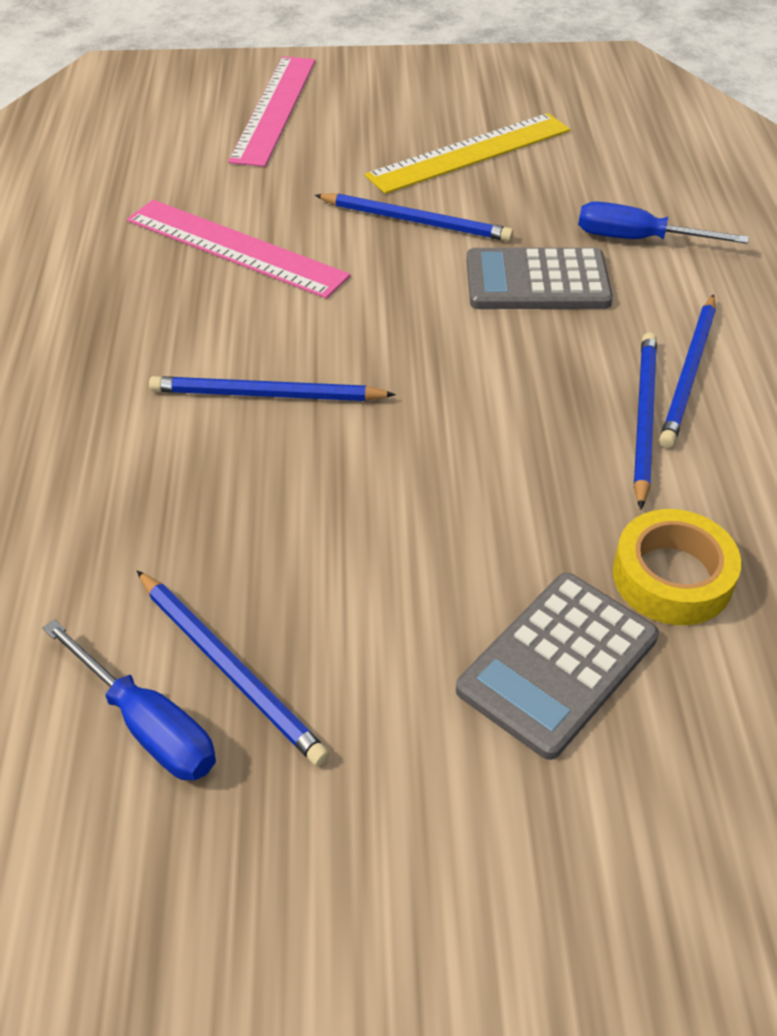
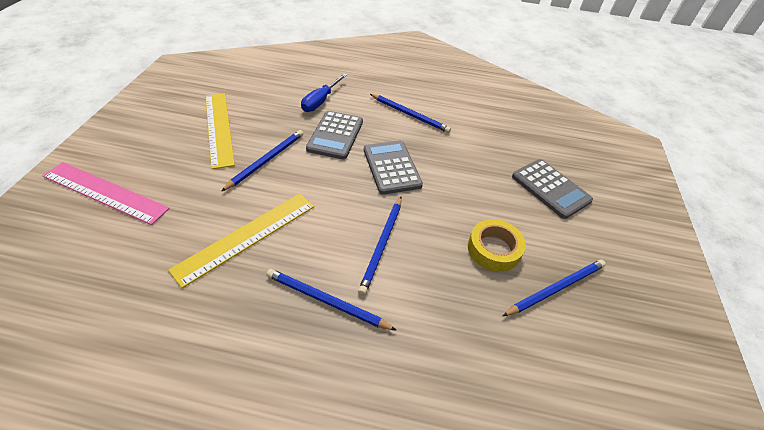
camera: 80 degrees left, 0 degrees up
blue screwdriver [43,619,216,780] -> none
pink ruler [127,200,351,299] -> yellow ruler [168,193,314,288]
yellow tape [613,509,741,625] -> yellow tape moved to [468,219,526,272]
blue pencil [634,332,657,510] -> blue pencil moved to [266,269,397,331]
none -> grey calculator [364,141,423,195]

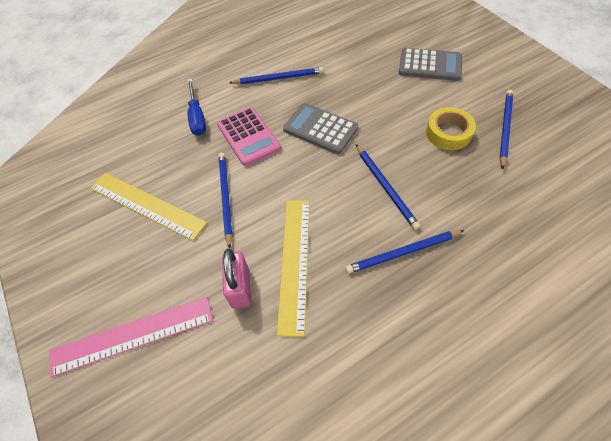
camera: 35 degrees left, 10 degrees up
grey calculator [306,111,363,159] -> pink calculator [217,107,281,166]
none -> pink padlock [222,249,251,309]

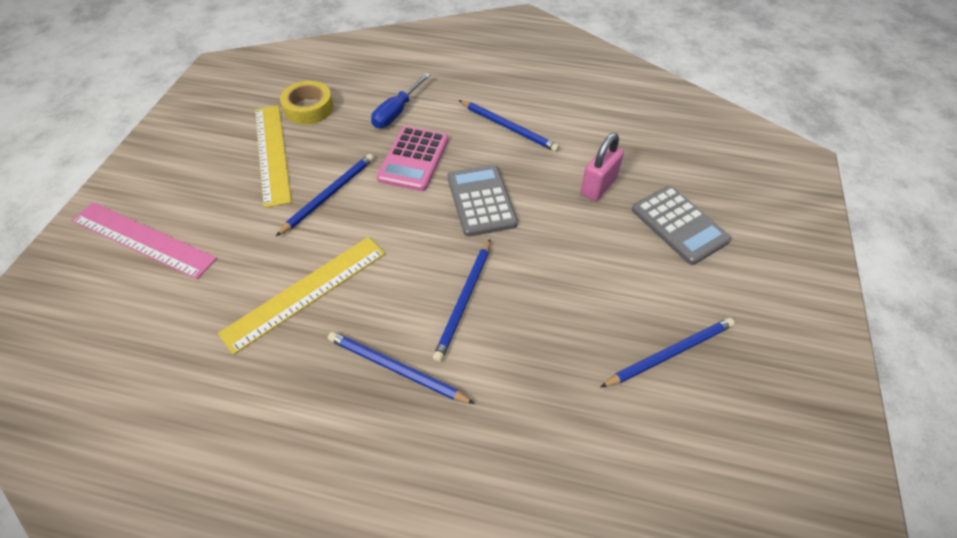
camera: 40 degrees right, 5 degrees down
pink padlock [222,249,251,309] -> pink padlock moved to [580,133,624,201]
yellow tape [426,107,476,150] -> yellow tape moved to [280,81,333,125]

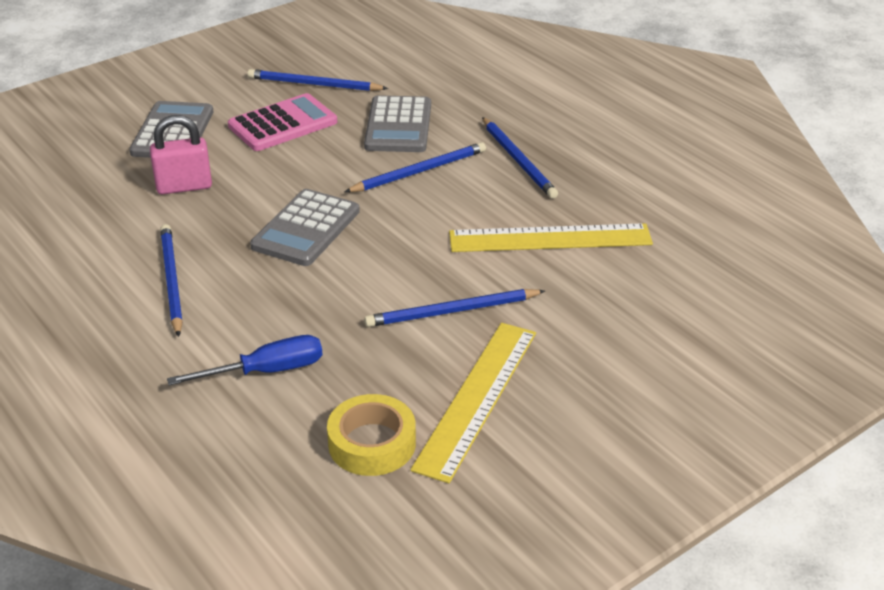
camera: 140 degrees left, 15 degrees down
pink ruler [71,202,217,279] -> none
pink calculator [377,126,448,191] -> pink calculator moved to [228,93,337,151]
none -> grey calculator [364,95,431,152]

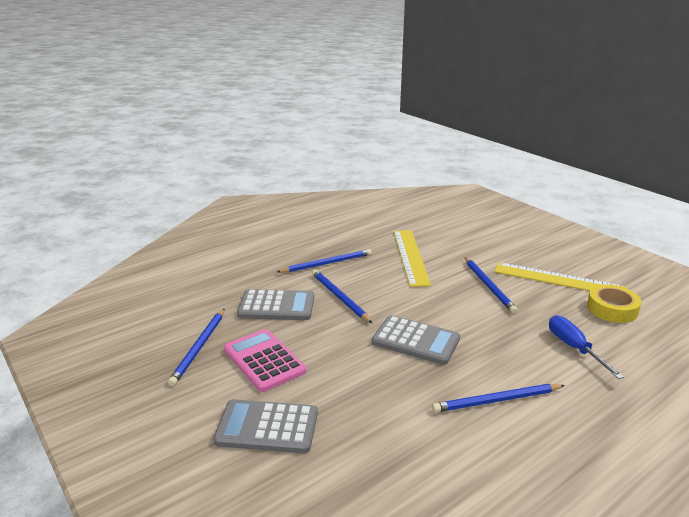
camera: 90 degrees left, 10 degrees down
pink padlock [150,115,212,195] -> none

